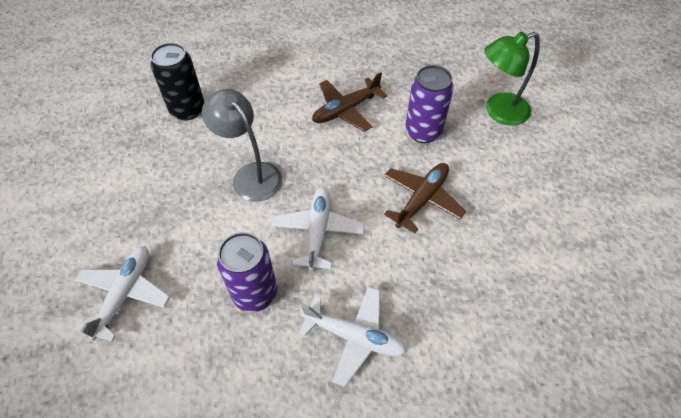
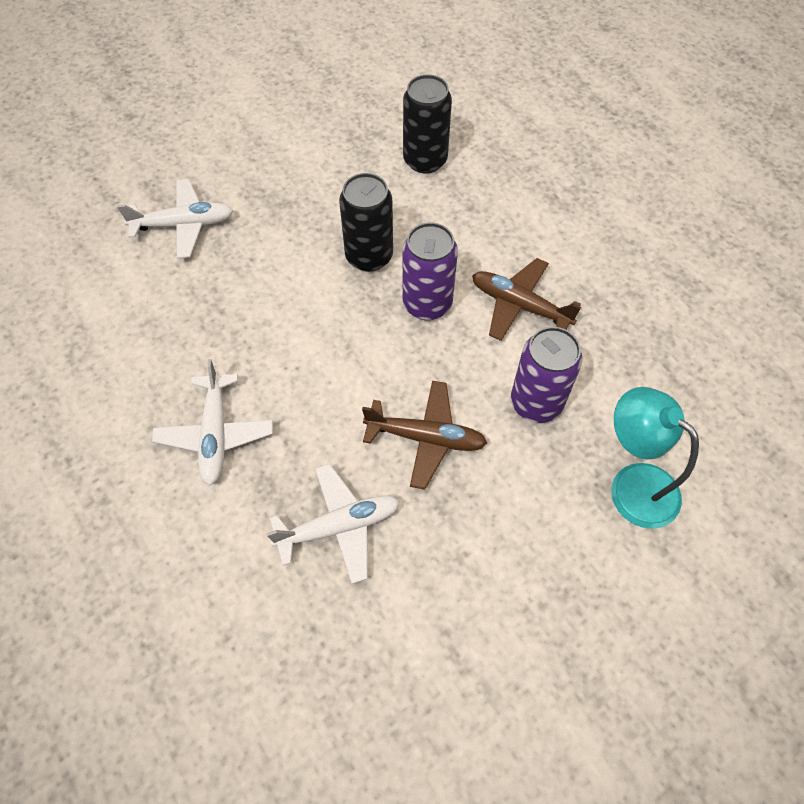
camera: 65 degrees right, 5 degrees up
grey lamp [202,89,282,202] -> black can [339,173,393,272]
purple can [217,232,277,312] -> purple can moved to [402,222,458,320]
white plane [271,187,364,272] -> white plane moved to [266,464,400,584]
green lamp [485,32,540,126] -> turquoise lamp [611,387,699,529]

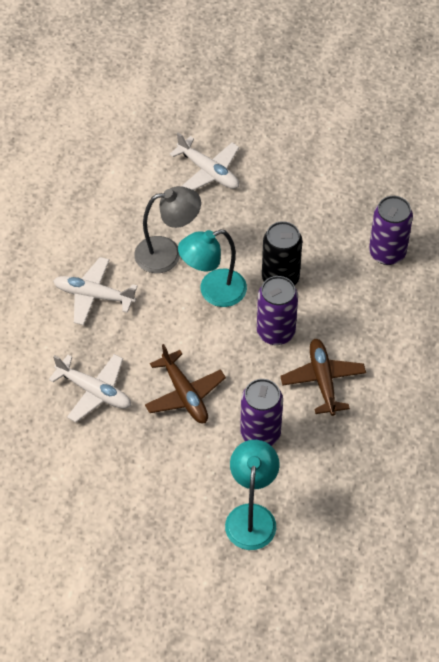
camera: 50 degrees right, 5 degrees down
white plane [152,359,273,485] -> white plane turned 60 degrees clockwise [53,257,138,325]
black can [403,75,452,173] -> purple can [369,196,413,265]
none -> grey lamp [134,186,201,273]
none -> turquoise lamp [178,229,247,307]

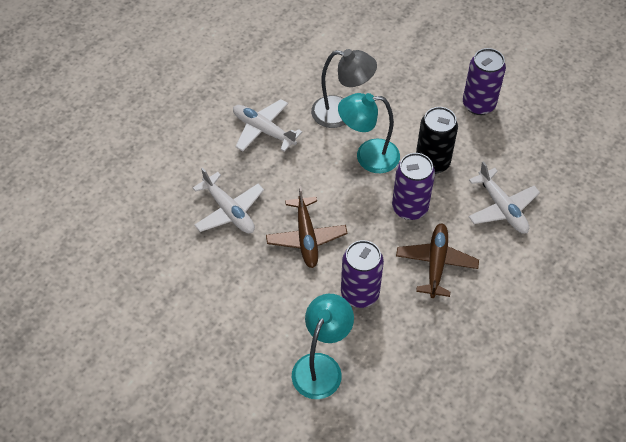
camera: 20 degrees right, 0 degrees up
white plane [170,132,239,190] -> white plane moved to [469,161,540,234]
purple can [369,196,413,265] -> purple can moved to [463,48,506,115]

